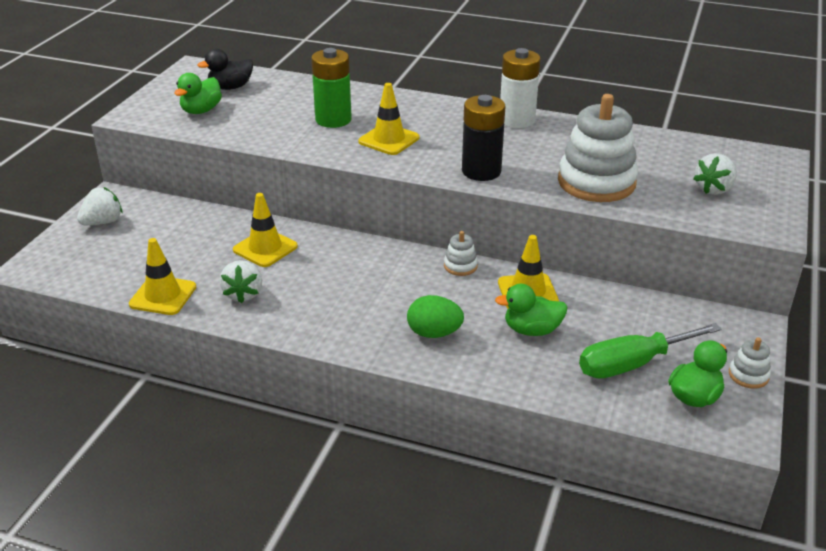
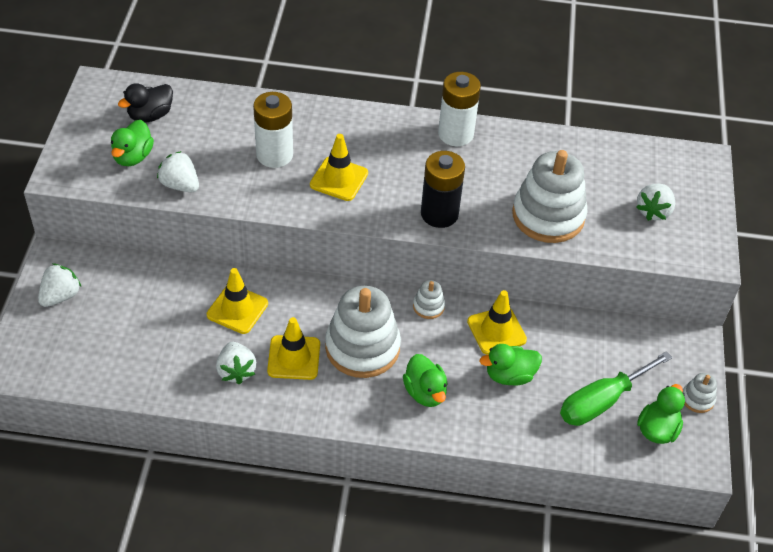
camera: 15 degrees left, 15 degrees up
yellow traffic cone [129,238,196,315] -> yellow traffic cone moved to [267,317,320,380]
green battery [311,48,352,128] -> white battery [253,92,293,168]
green egg [407,295,464,338] -> green duck [403,354,448,407]
none -> white strawberry [157,151,199,192]
none -> white stacking toy [325,286,401,378]

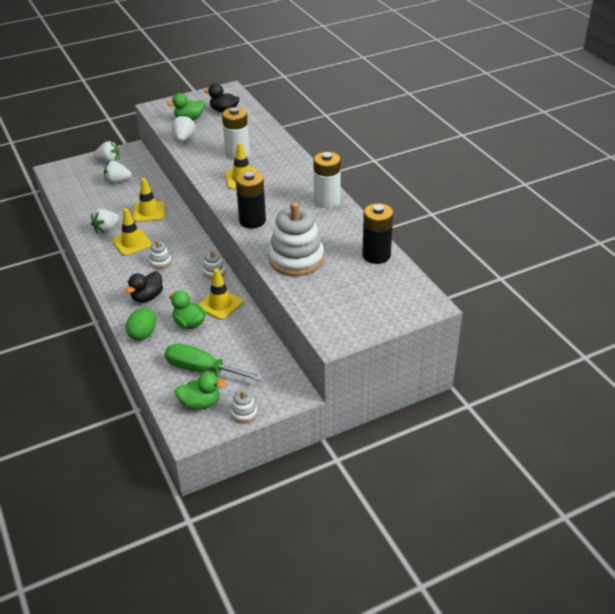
camera: 60 degrees right, 10 degrees down
white stacking toy [325,286,401,378] -> white stacking toy [149,240,172,269], size x0.44
green duck [403,354,448,407] -> black duck [126,271,163,303]
white strawberry [636,184,675,221] -> white strawberry moved to [104,161,132,184]
none -> green egg [126,308,156,341]
none -> black battery [362,203,393,264]

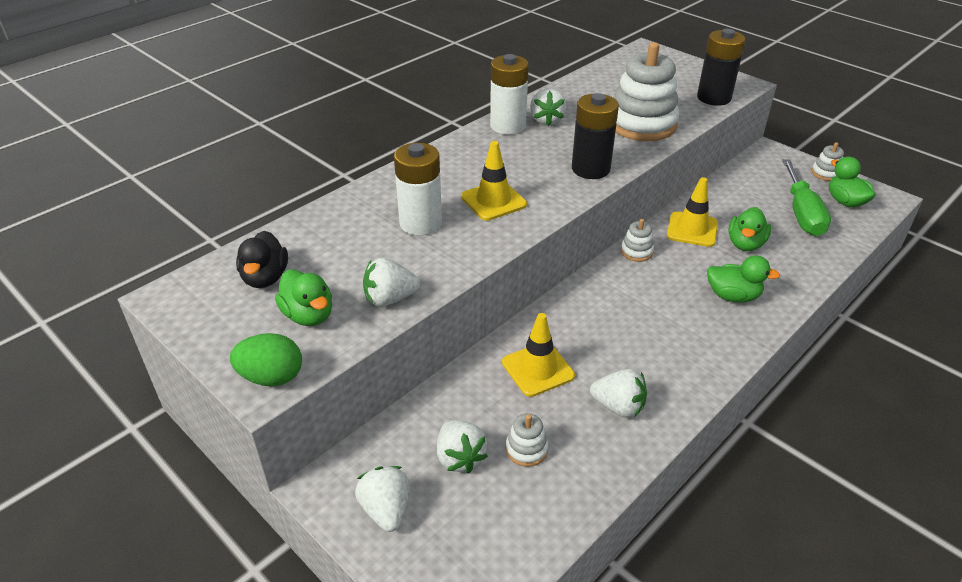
camera: 110 degrees left, 0 degrees up
yellow traffic cone [112,208,152,256] -> none
black duck [126,271,163,303] -> green duck [707,255,780,303]
green egg [126,308,156,341] -> green egg moved to [230,333,302,386]
white stacking toy [149,240,172,269] -> white stacking toy moved to [505,413,548,467]
black battery [362,203,393,264] -> black battery moved to [697,29,745,106]
none -> white strawberry [530,88,566,126]

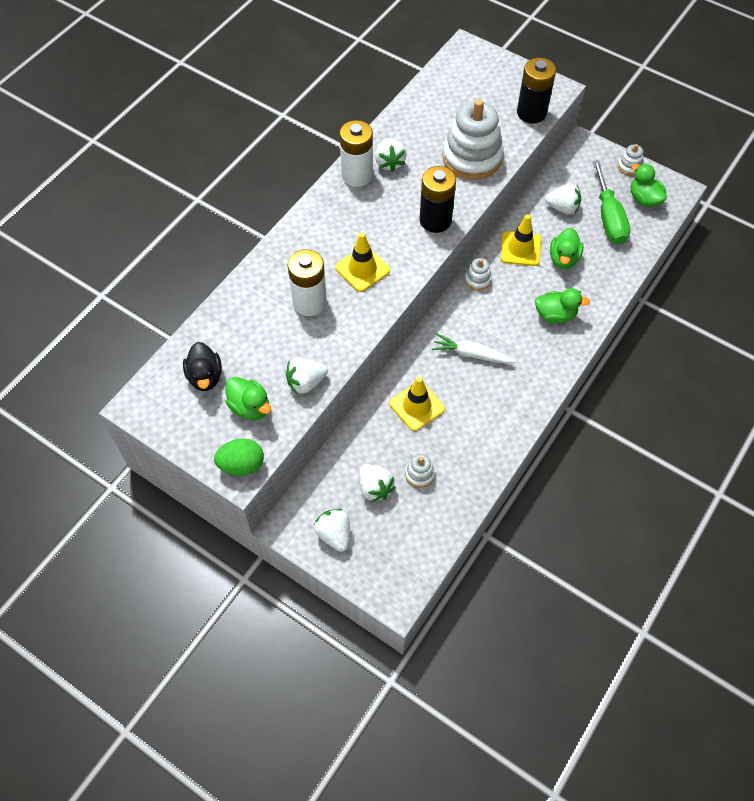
camera: 10 degrees left, 20 degrees up
white strawberry [590,369,647,418] -> white strawberry moved to [545,184,581,214]
none -> white carrot [432,333,516,364]

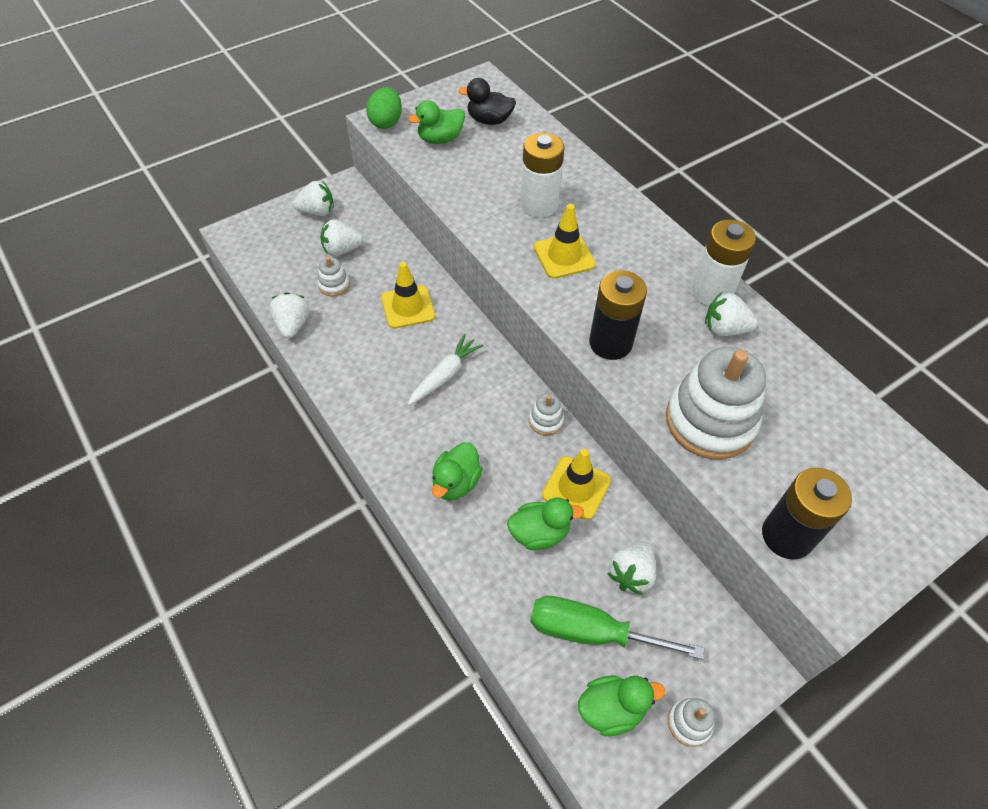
camera: 110 degrees right, 5 degrees down
white strawberry [286,357,328,394] -> white strawberry moved to [269,292,309,338]
green duck [550,228,583,269] -> green duck turned 135 degrees clockwise [507,498,584,550]

